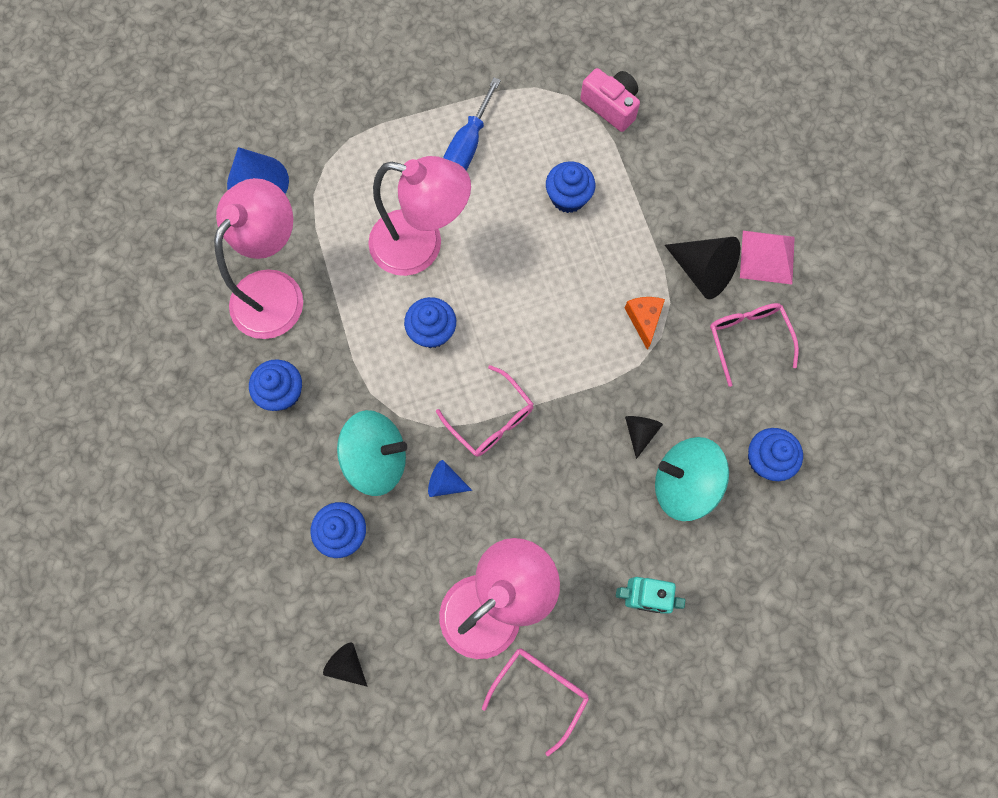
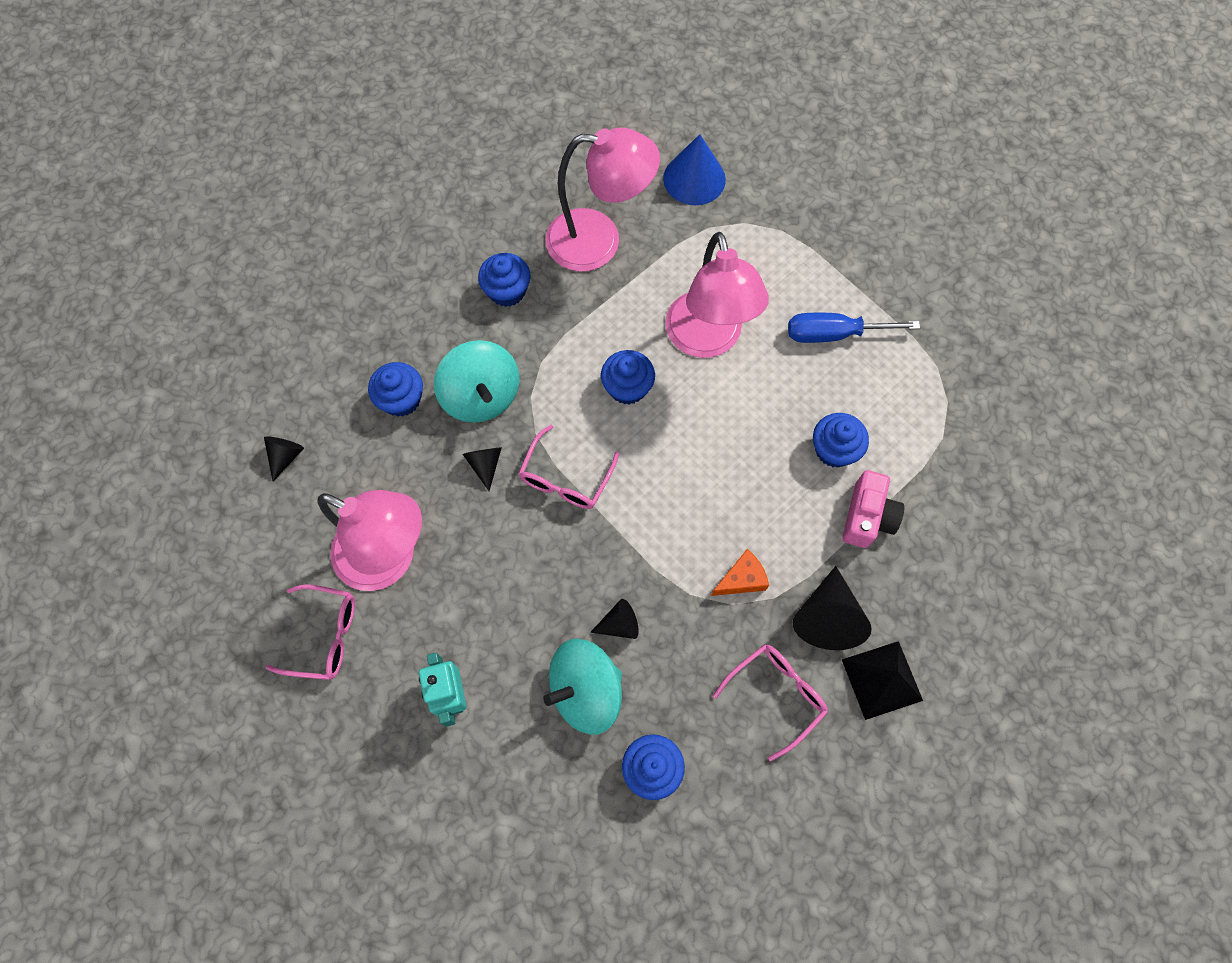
camera: 65 degrees right, 5 degrees down
blue cone [428,460,472,497] -> black cone [463,447,501,491]
pink camera [580,68,640,132] -> pink camera moved to [842,470,904,548]
turquoise spinning top [655,437,729,521] -> turquoise spinning top turned 105 degrees counterclockwise [543,639,622,735]
pink pyramid [740,231,795,284] -> black pyramid [842,641,923,720]

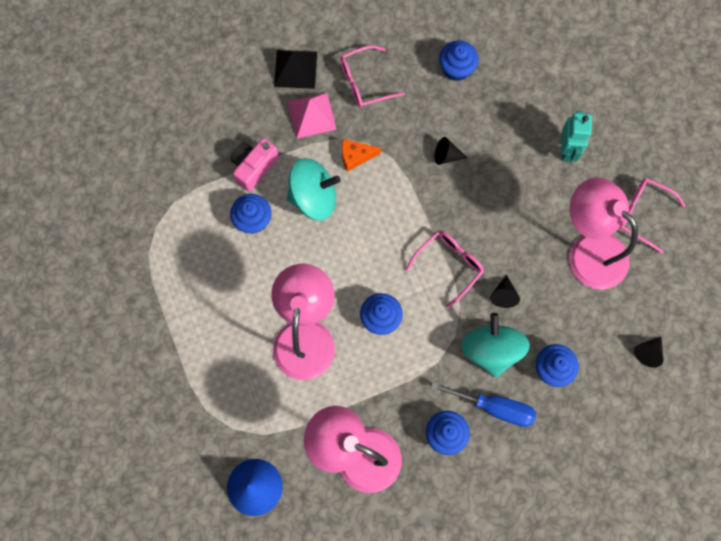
camera: 160 degrees left, 5 degrees up
turquoise spinning top [543,639,622,735] -> turquoise spinning top moved to [287,158,341,221]
blue screwdriver [788,313,920,343] -> blue screwdriver moved to [431,382,536,427]
black cone [793,566,871,650] -> pink pyramid [287,93,337,139]

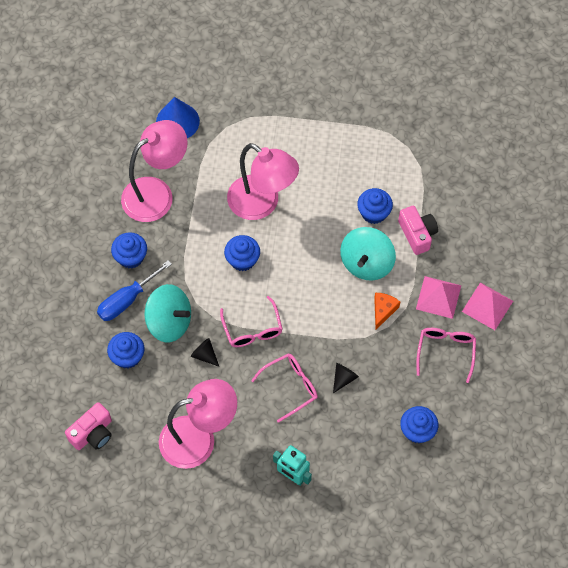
camera: 120 degrees right, 10 degrees down
black pyramid [274,50,317,89] -> pink pyramid [462,283,513,330]
pink glasses [620,178,686,253] -> pink glasses moved to [251,353,318,423]
black cone [634,337,663,368] -> pink camera [65,402,112,450]

